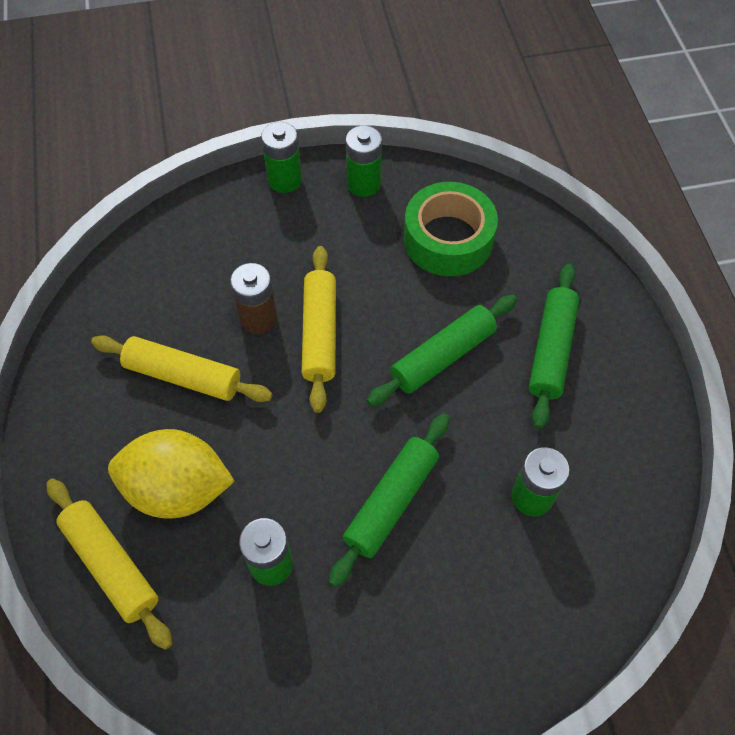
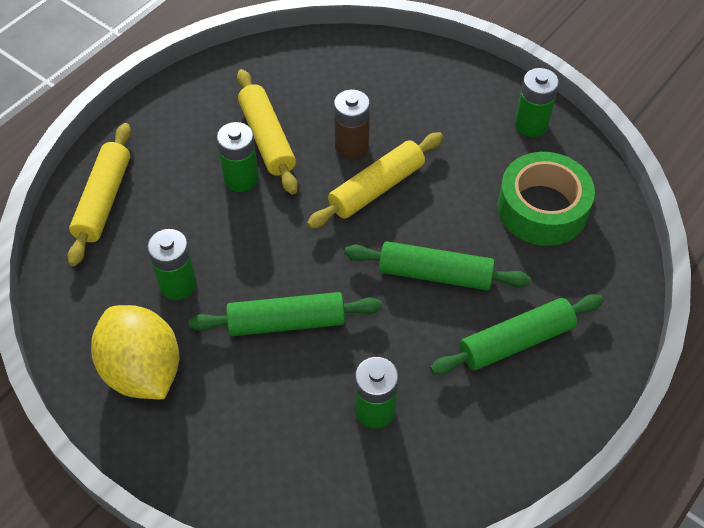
camera: 50 degrees right, 5 degrees down
yellow lemon [108,429,235,519] -> yellow lemon moved to [91,305,179,399]
green battery [261,122,302,193] -> green battery moved to [217,122,259,192]

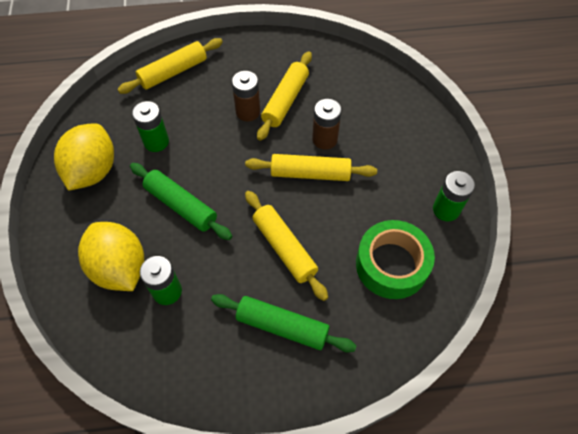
camera: 45 degrees right, 5 degrees up
green battery [217,122,259,192] -> brown battery [232,71,260,121]
green rolling pin [344,241,531,290] -> yellow rolling pin [245,191,328,301]
none -> yellow lemon [78,222,144,291]

